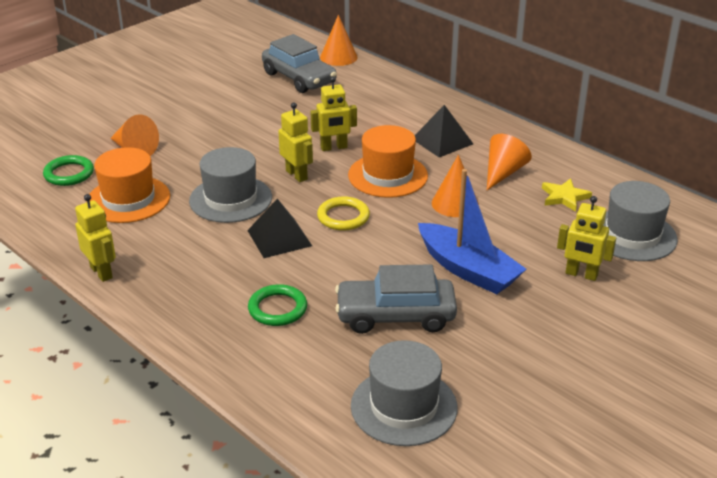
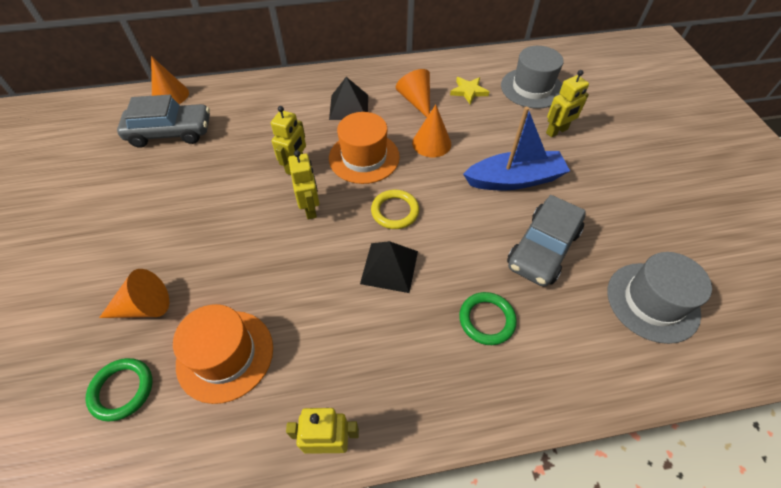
camera: 55 degrees left, 20 degrees up
grey hat [189,147,272,223] -> none
yellow robot [278,102,313,182] -> yellow robot turned 75 degrees clockwise [288,150,319,219]

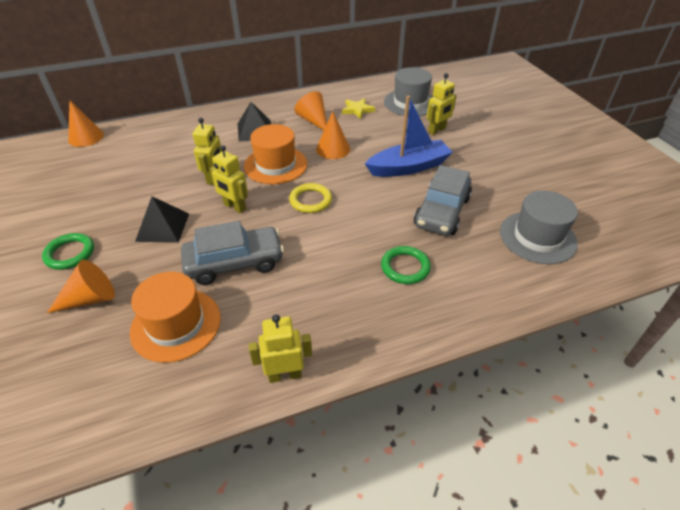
camera: 10 degrees left, 10 degrees down
green ring [85,358,153,421] -> green ring moved to [42,233,94,270]
grey car [117,95,210,148] -> grey car moved to [181,221,284,285]
yellow robot [288,150,319,219] -> yellow robot turned 150 degrees clockwise [210,145,248,213]
black pyramid [360,241,418,293] -> black pyramid moved to [135,196,189,243]

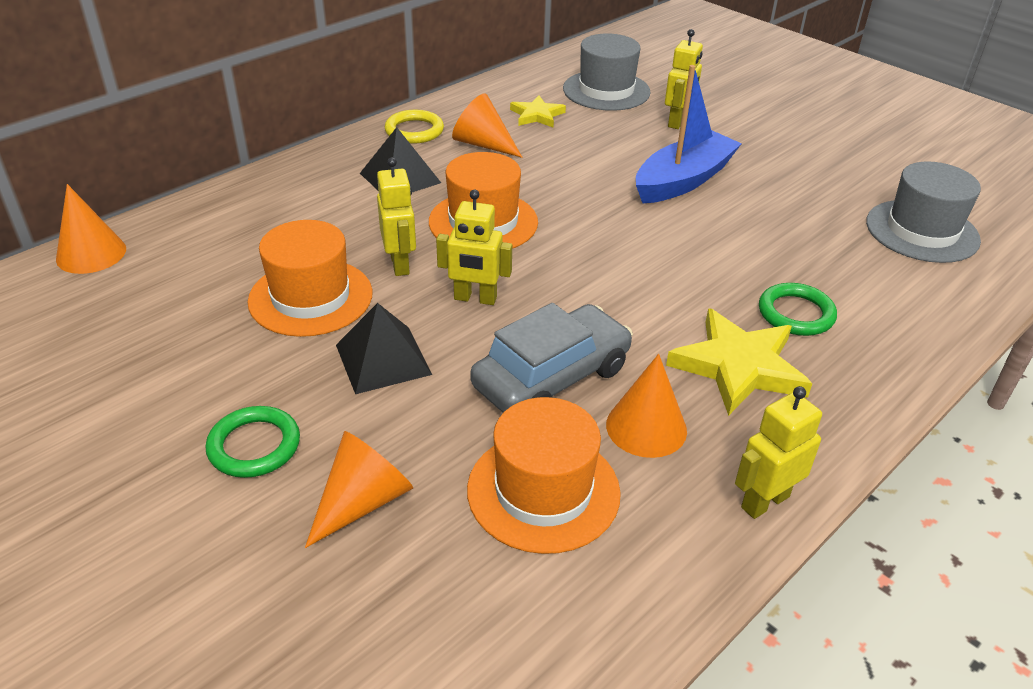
camera: 25 degrees left, 5 degrees down
yellow ring [289,183,332,213] -> yellow ring moved to [385,110,444,144]
orange cone [316,111,350,159] -> orange cone moved to [606,354,687,458]
grey car [414,165,472,235] -> none
none -> orange hat [248,220,372,337]
none -> yellow star [666,308,813,416]

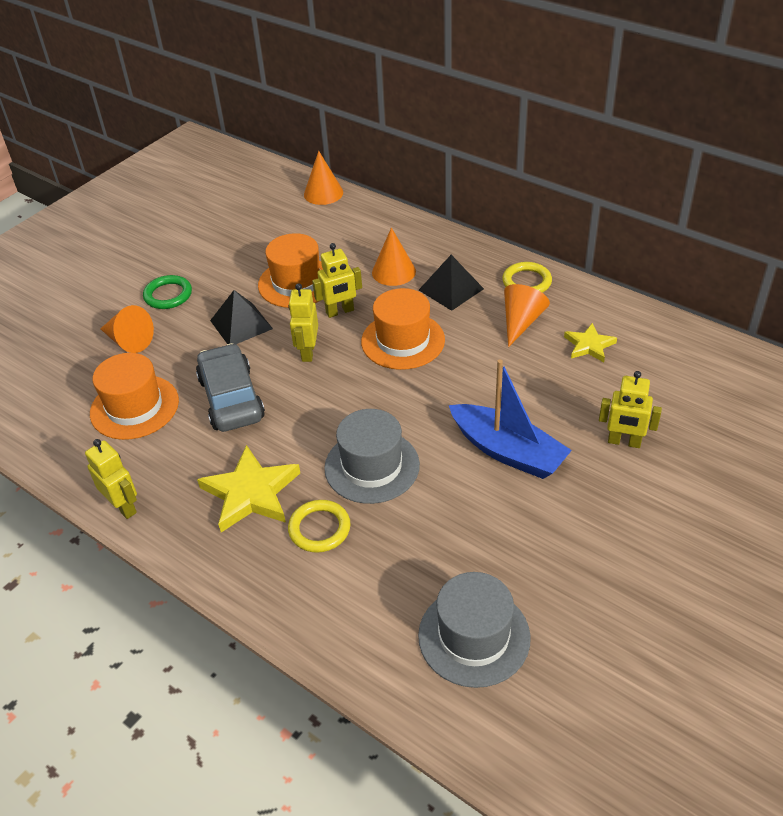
camera: 85 degrees right, 5 degrees up
grey car [470,303,633,413] -> grey car turned 150 degrees counterclockwise [196,343,265,432]
grey hat [563,33,651,111] -> grey hat moved to [324,409,420,504]
orange cone [606,354,687,458] -> orange cone moved to [372,227,416,286]
green ring [759,283,837,336] -> yellow ring [288,500,351,553]

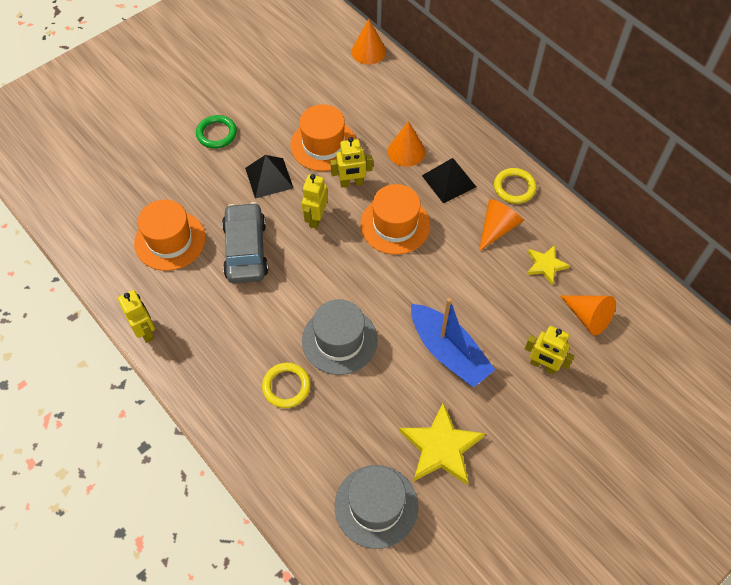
camera: 10 degrees right, 15 degrees up
orange cone [100,305,154,353] -> orange cone moved to [560,295,616,336]
yellow star [197,445,300,532] -> yellow star moved to [399,402,485,485]

